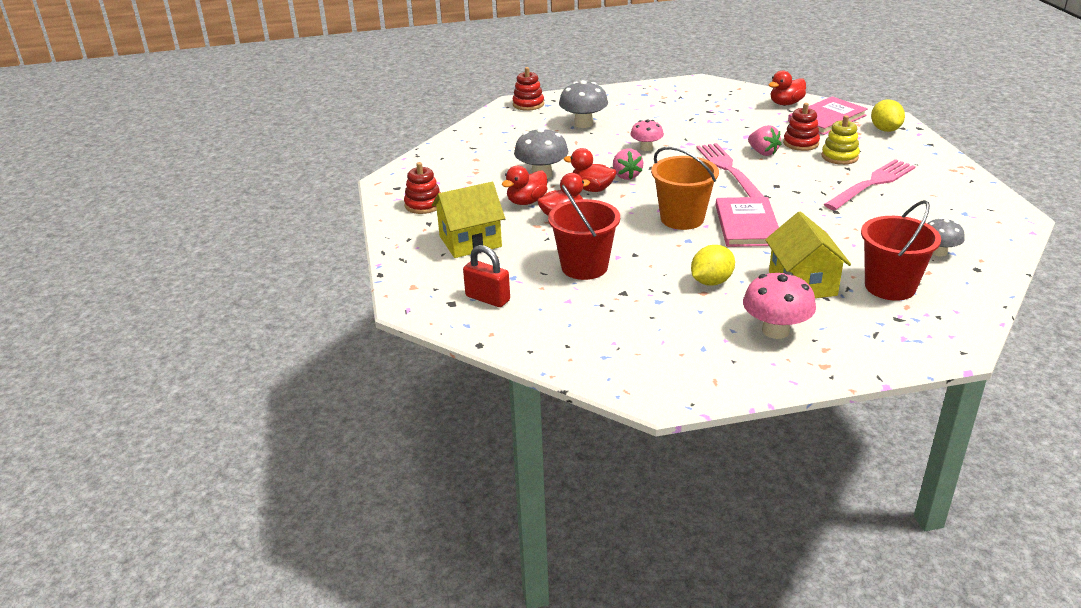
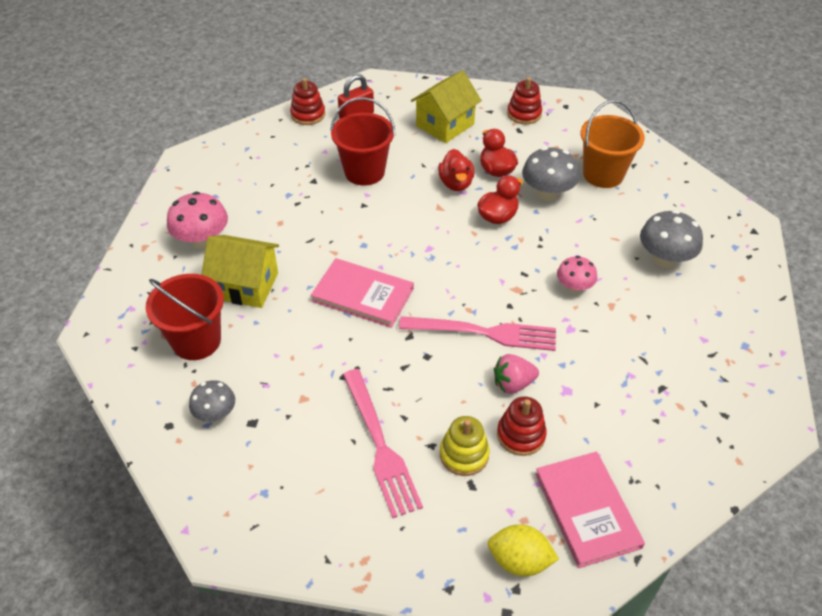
camera: 110 degrees right, 15 degrees up
yellow house [432,182,505,258] -> yellow house turned 45 degrees clockwise [411,71,482,143]
red stacking toy [513,67,544,111] -> red stacking toy moved to [290,78,325,125]
pink strawberry [613,148,643,180] -> none
orange bucket [651,147,719,230] -> orange bucket moved to [581,100,645,188]
yellow lemon [691,245,735,286] -> none
red duck [769,70,806,105] -> none

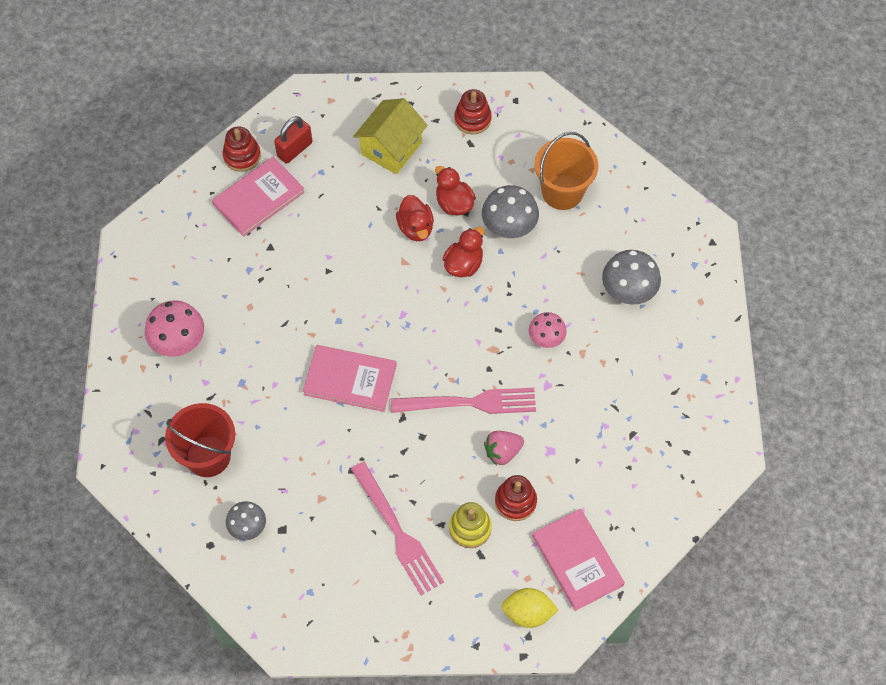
camera: 10 degrees left, 15 degrees up
yellow house [201,235,279,308] -> none
red bucket [330,97,395,186] -> none
none -> pink book [212,157,305,237]

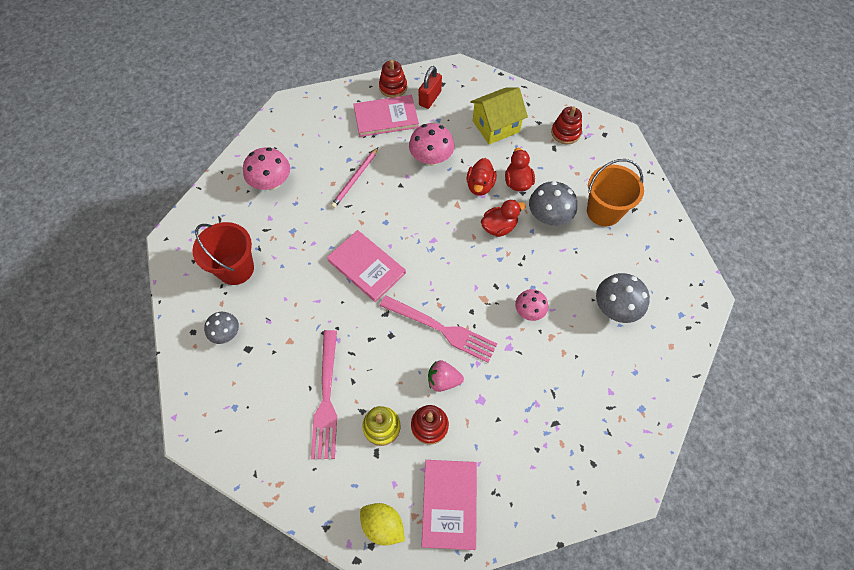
camera: 30 degrees right, 0 degrees up
red padlock [274,116,312,164] -> red padlock turned 45 degrees counterclockwise [419,66,442,109]
none -> pink pencil [331,147,378,208]
none -> pink mushroom [409,123,454,166]

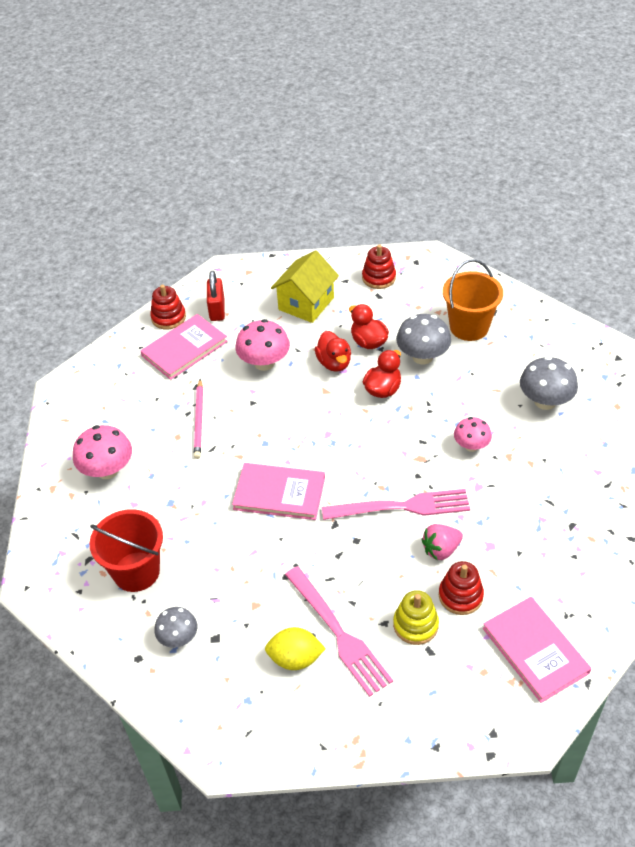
camera: 30 degrees left, 15 degrees down
yellow lemon [360,503,405,546] -> yellow lemon moved to [265,627,326,670]

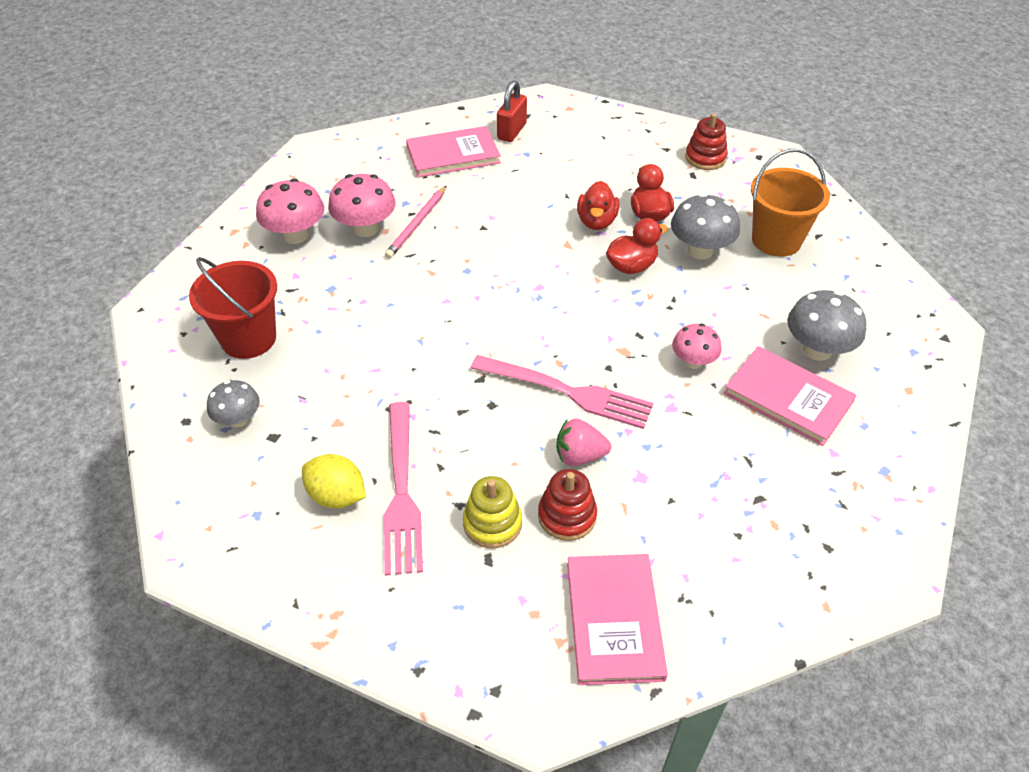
camera: 25 degrees right, 0 degrees up
red stacking toy [150,285,186,329] -> none
pink book [232,463,325,520] -> pink book moved to [724,346,856,446]
pink mushroom [235,319,290,371] -> pink mushroom moved to [328,174,396,237]
yellow house [271,250,339,323] -> none

